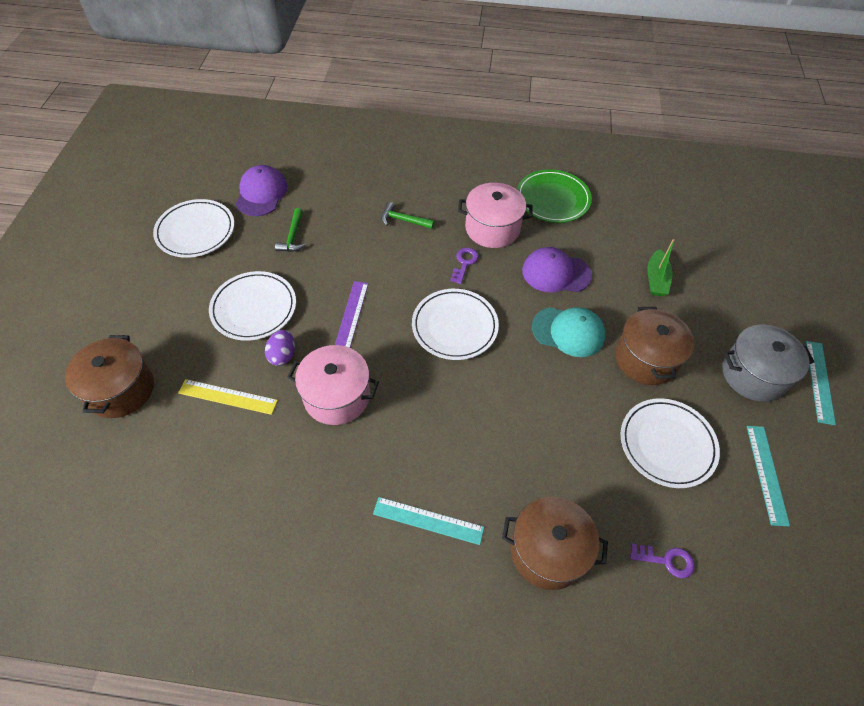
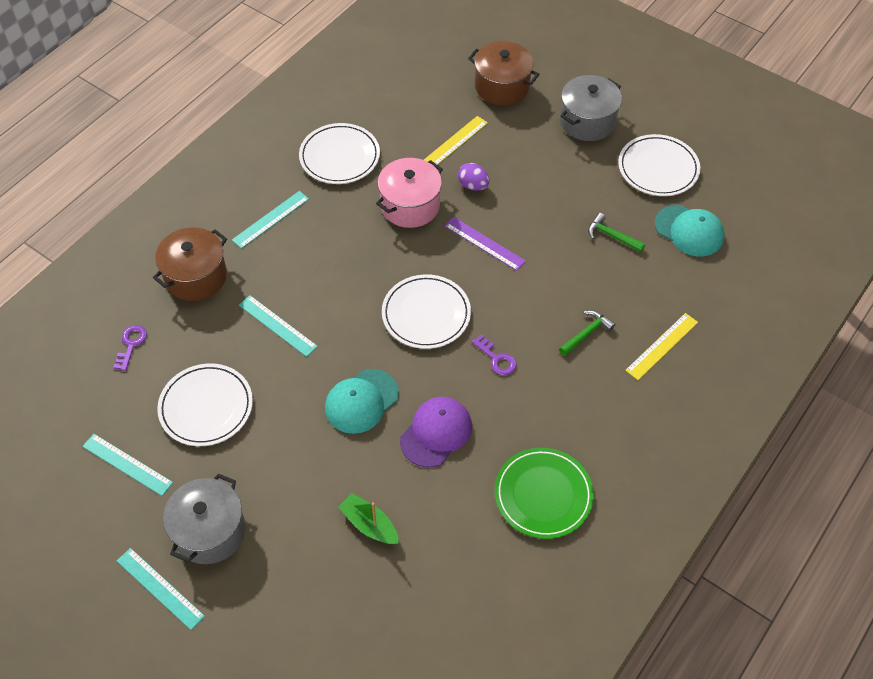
camera: 120 degrees right, 0 degrees up
white plate [209,271,296,341] -> white plate moved to [299,123,380,184]
purple cap [236,165,287,216] -> turquoise cap [654,205,724,256]
pink pot [458,183,533,248] -> none
brown pot [615,307,694,385] -> none
purple key [630,544,695,578] -> purple key turned 150 degrees clockwise [113,325,147,371]
none -> turquoise ruler [239,295,318,357]
none -> grey pot [560,75,622,141]
none -> yellow ruler [625,313,698,380]

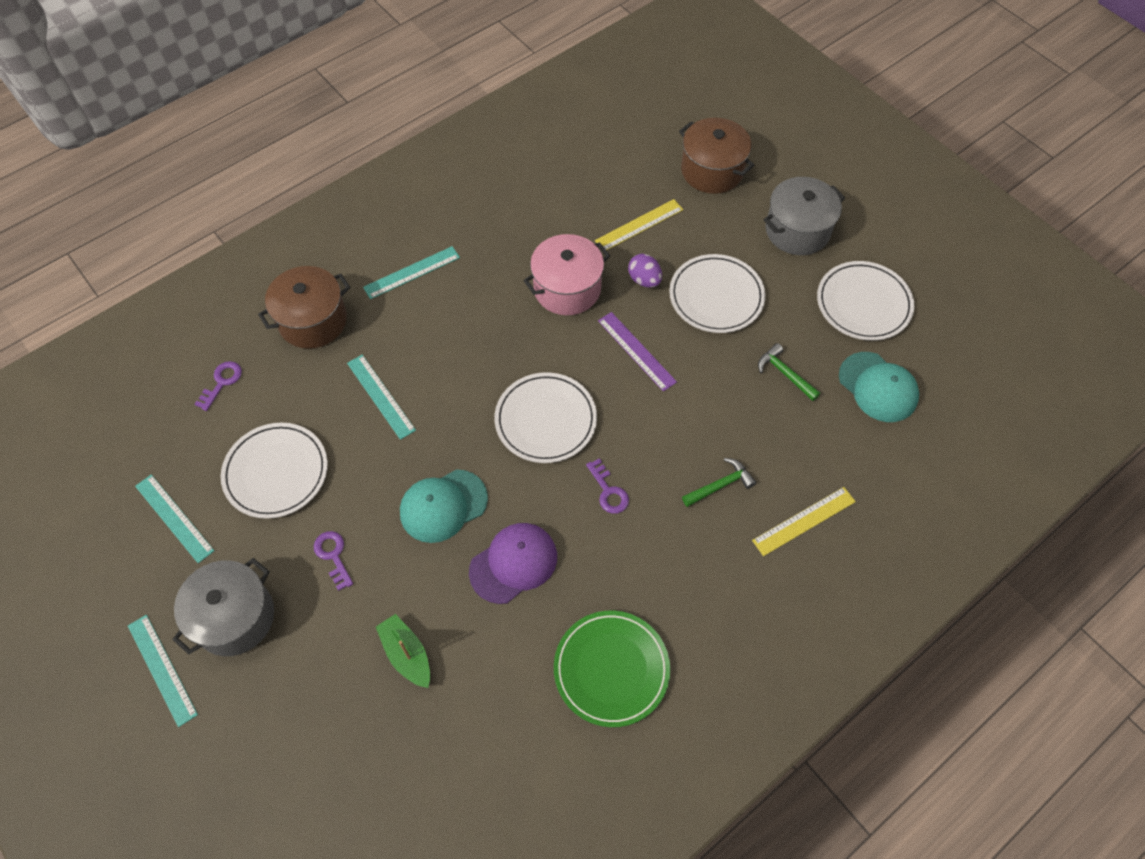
camera: 15 degrees right, 5 degrees up
white plate [299,123,380,184] -> white plate moved to [669,254,765,333]
none -> purple key [314,531,353,591]

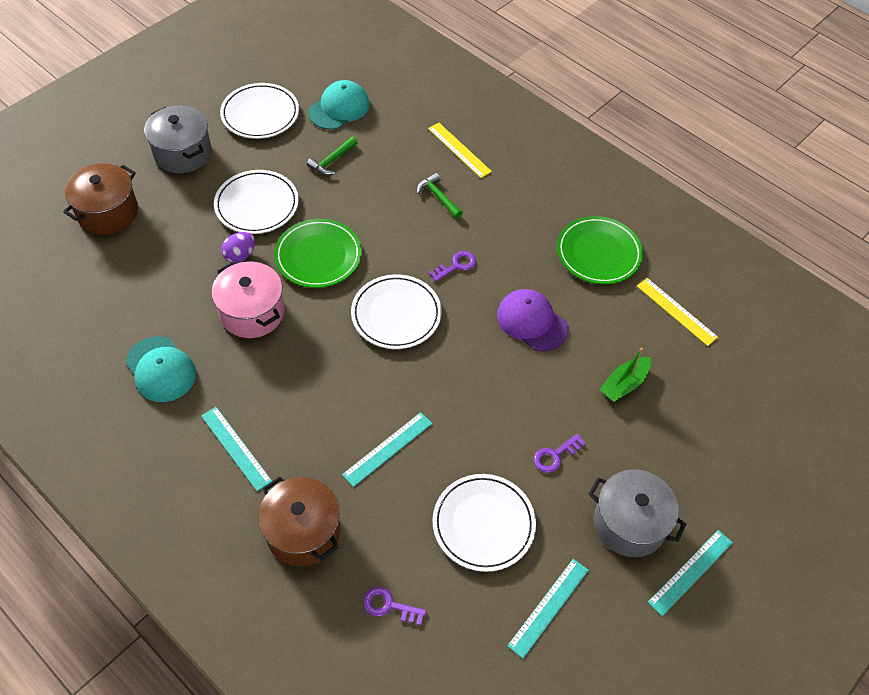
camera: 100 degrees left, 5 degrees down
turquoise cap [400,469,488,543] -> turquoise cap moved to [126,336,196,402]
yellow ruler [595,199,683,250] -> yellow ruler moved to [637,278,718,346]
purple ruler [598,312,677,392] -> green plate [274,219,362,288]

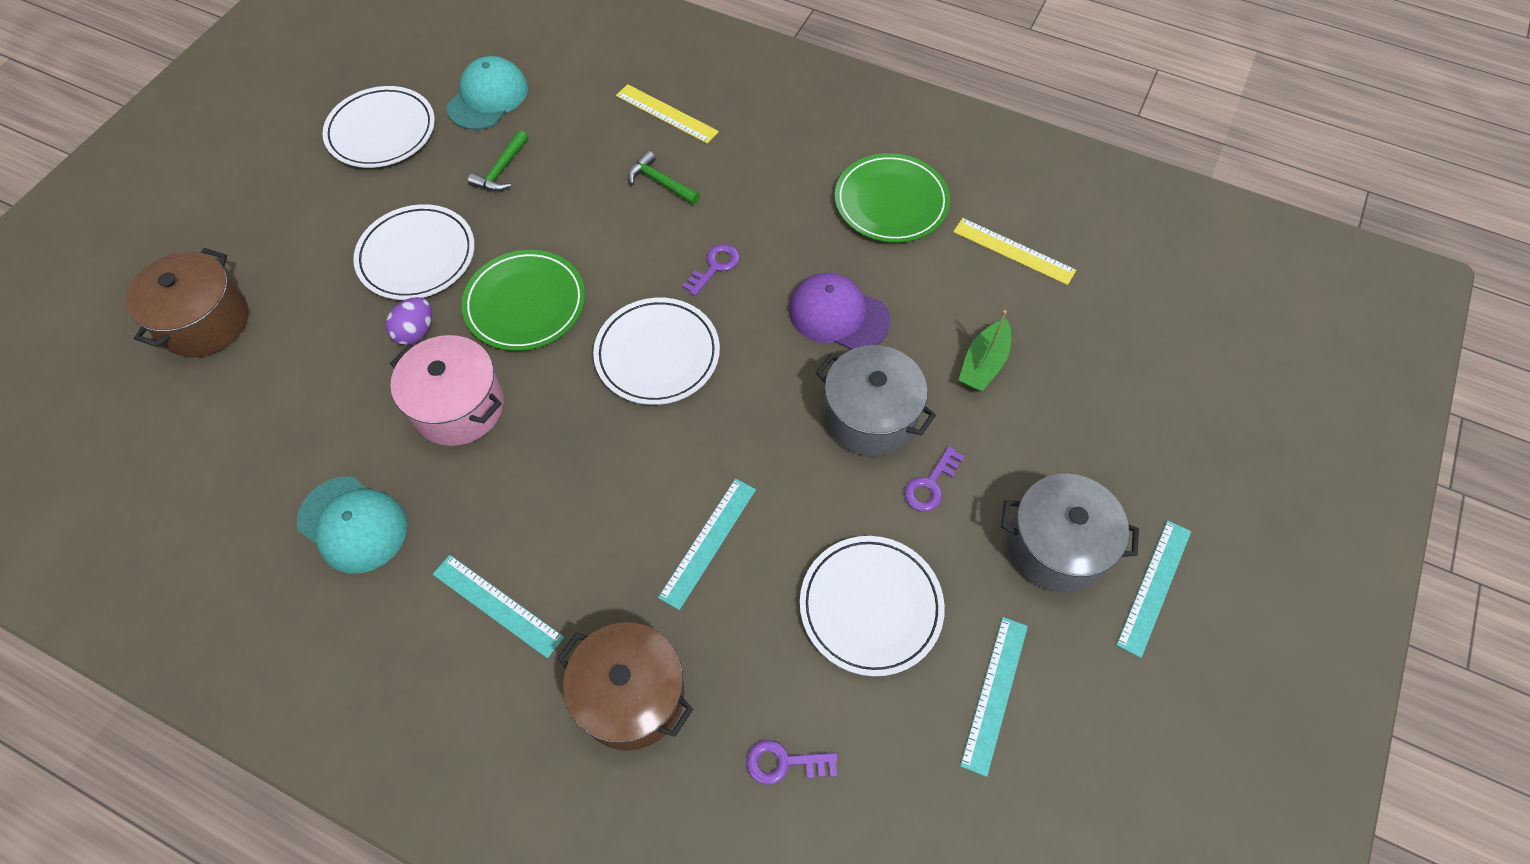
camera: 15 degrees left, 5 degrees up
grey pot [144,105,212,173] -> grey pot moved to [816,345,936,456]

